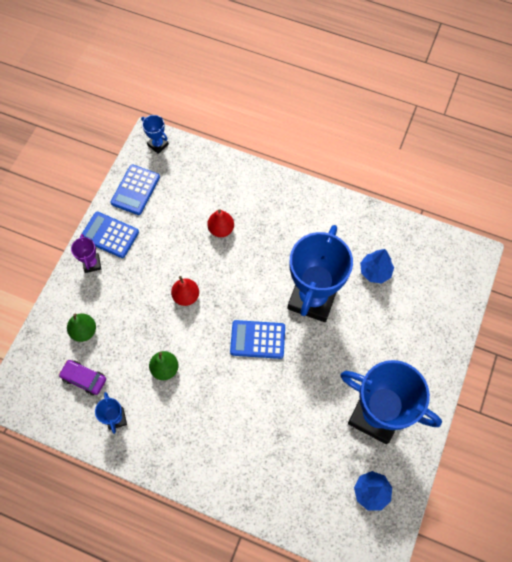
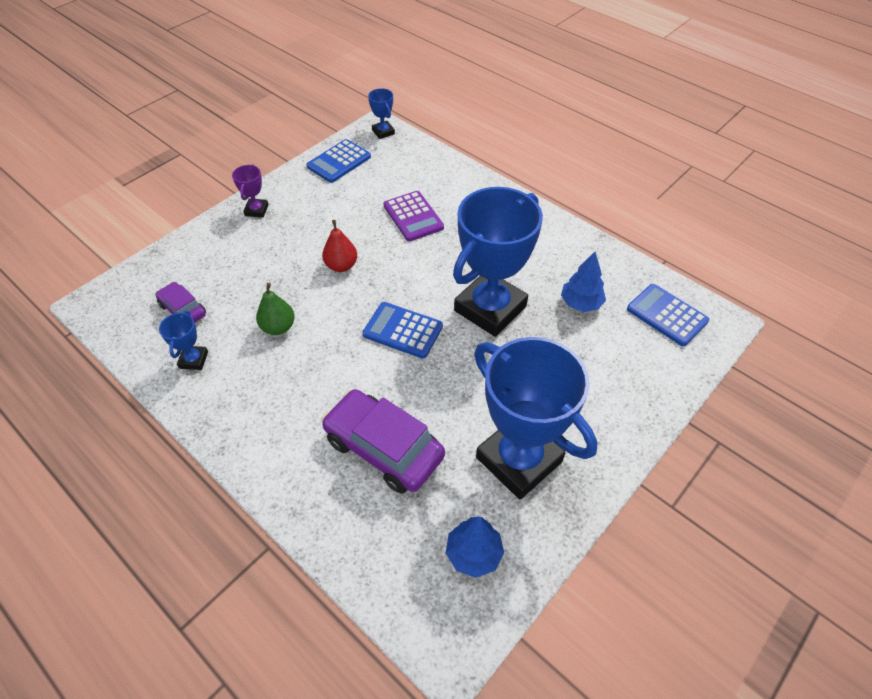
camera: 20 degrees right, 15 degrees down
green pear [67,314,96,342] -> none
blue calculator [80,212,139,258] -> blue calculator moved to [627,284,709,346]
red pear [207,209,234,237] -> purple calculator [383,191,444,241]
none -> purple car [321,389,445,494]

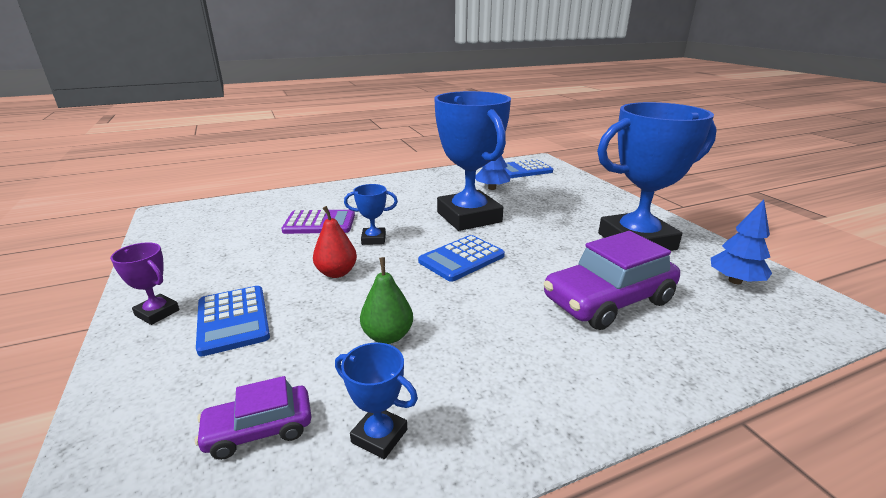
camera: 65 degrees left, 25 degrees down
blue calculator [307,139,371,183] -> blue calculator moved to [196,286,270,357]
blue trophy [368,88,395,139] -> blue trophy moved to [344,184,398,245]

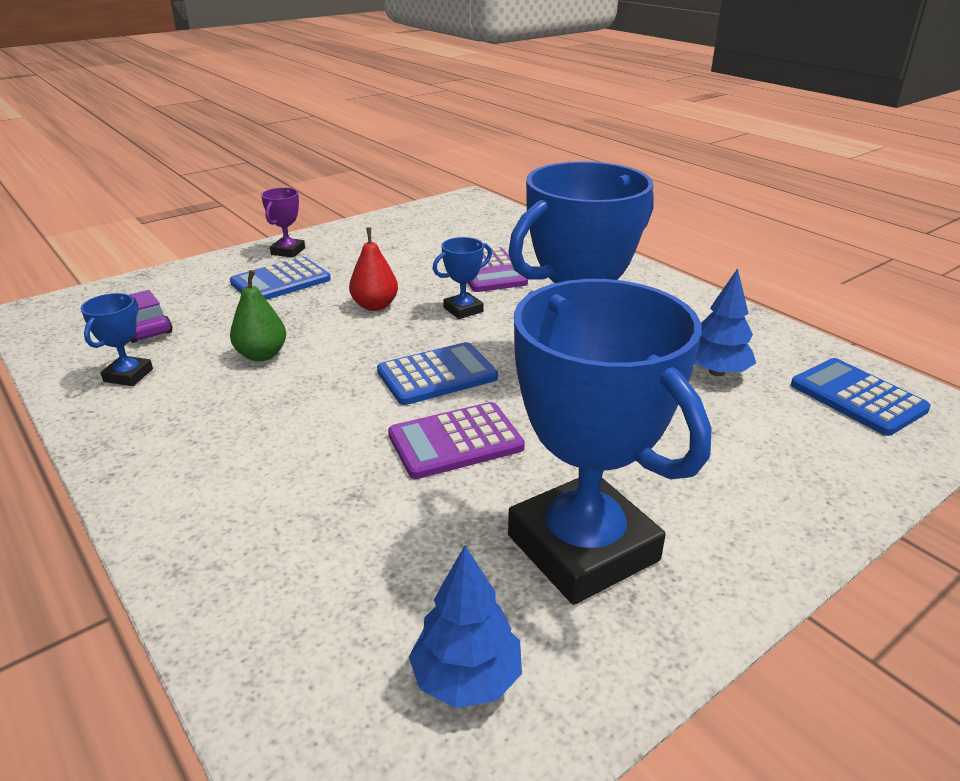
camera: 75 degrees right, 5 degrees up
blue trophy [344,184,398,245] -> blue trophy turned 75 degrees clockwise [433,237,492,319]
blue calculator [418,235,505,282] -> blue calculator turned 120 degrees clockwise [377,342,498,405]
purple car [543,231,680,330] -> none
none -> purple calculator [388,402,525,479]

